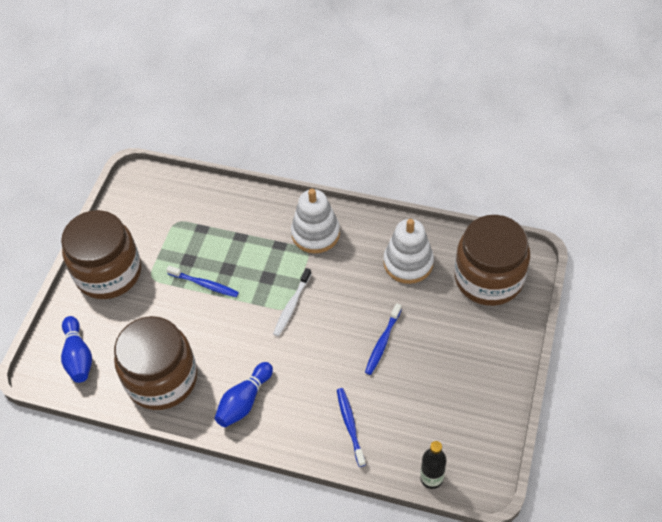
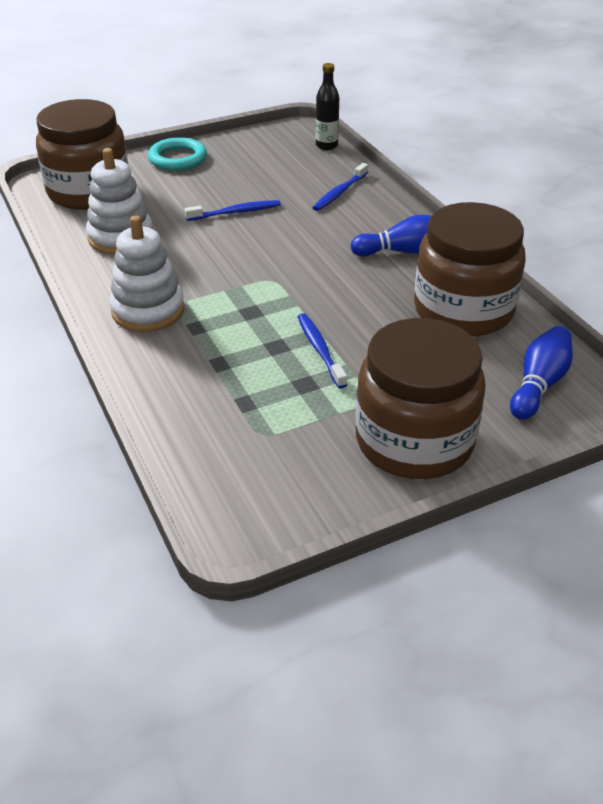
camera: 135 degrees left, 15 degrees down
white toothbrush [273,268,311,337] -> none
none -> turquoise ring [148,137,207,171]

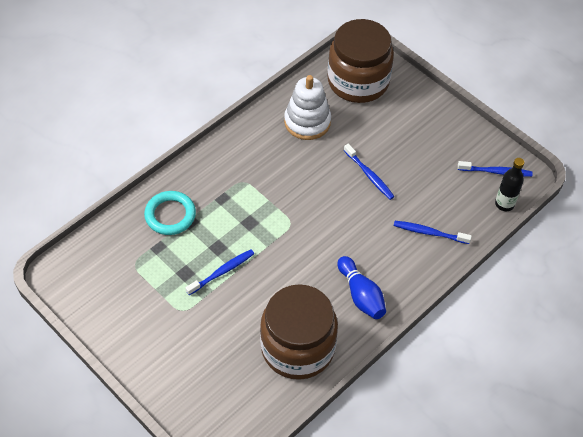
camera: 70 degrees right, 15 degrees up
white stacking toy [109,215,185,332] -> none
turquoise ring [148,137,207,171] -> turquoise ring moved to [144,191,196,235]
brown jar [355,318,486,479] -> none
blue bowling pin [510,326,573,420] -> none
none -> blue toothbrush [458,161,533,177]

